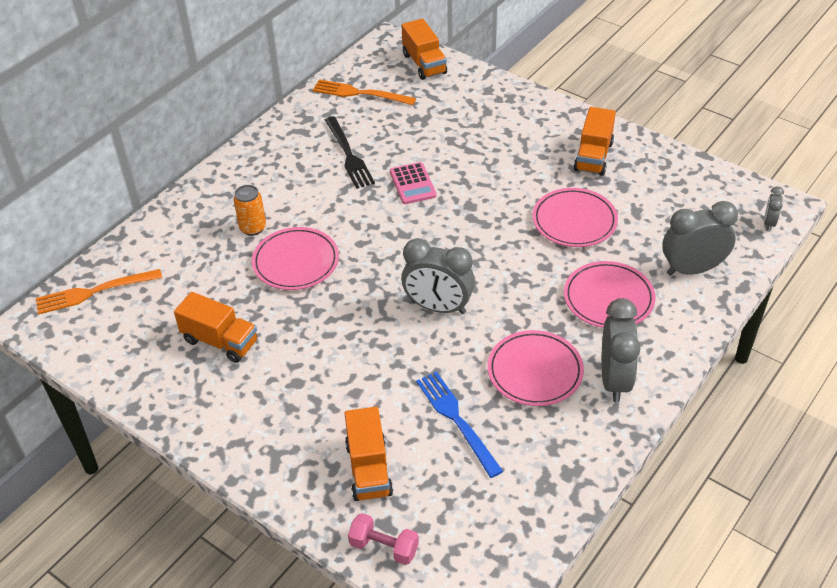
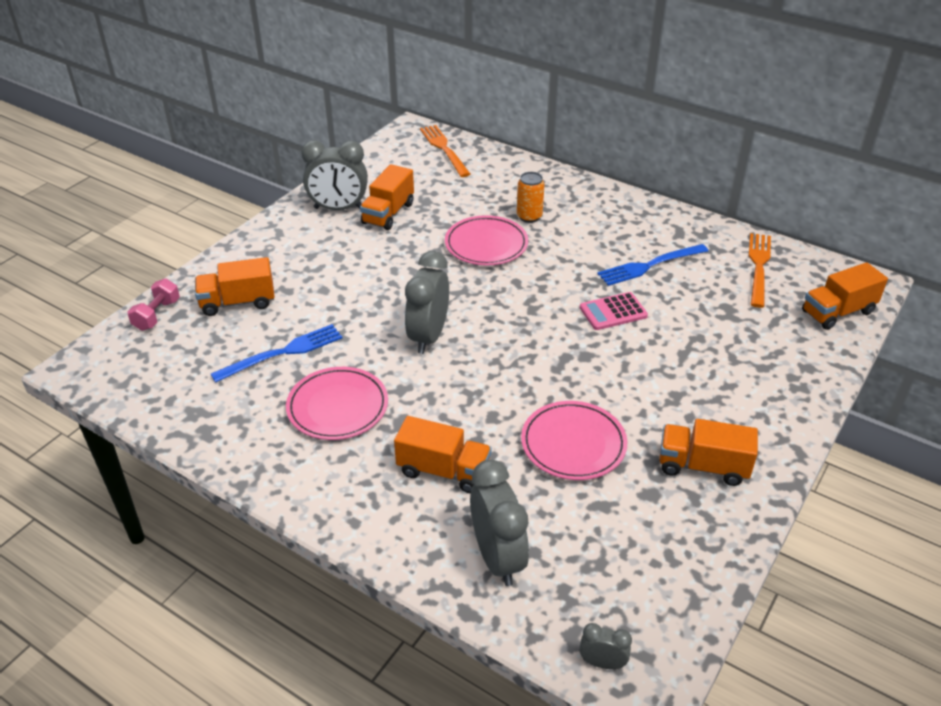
camera: 85 degrees right, 5 degrees down
black fork [325,116,375,189] -> blue fork [597,244,708,286]
pink plate [564,261,656,328] -> orange truck [394,416,492,493]
grey clock [602,298,641,402] -> grey clock moved to [301,140,368,210]

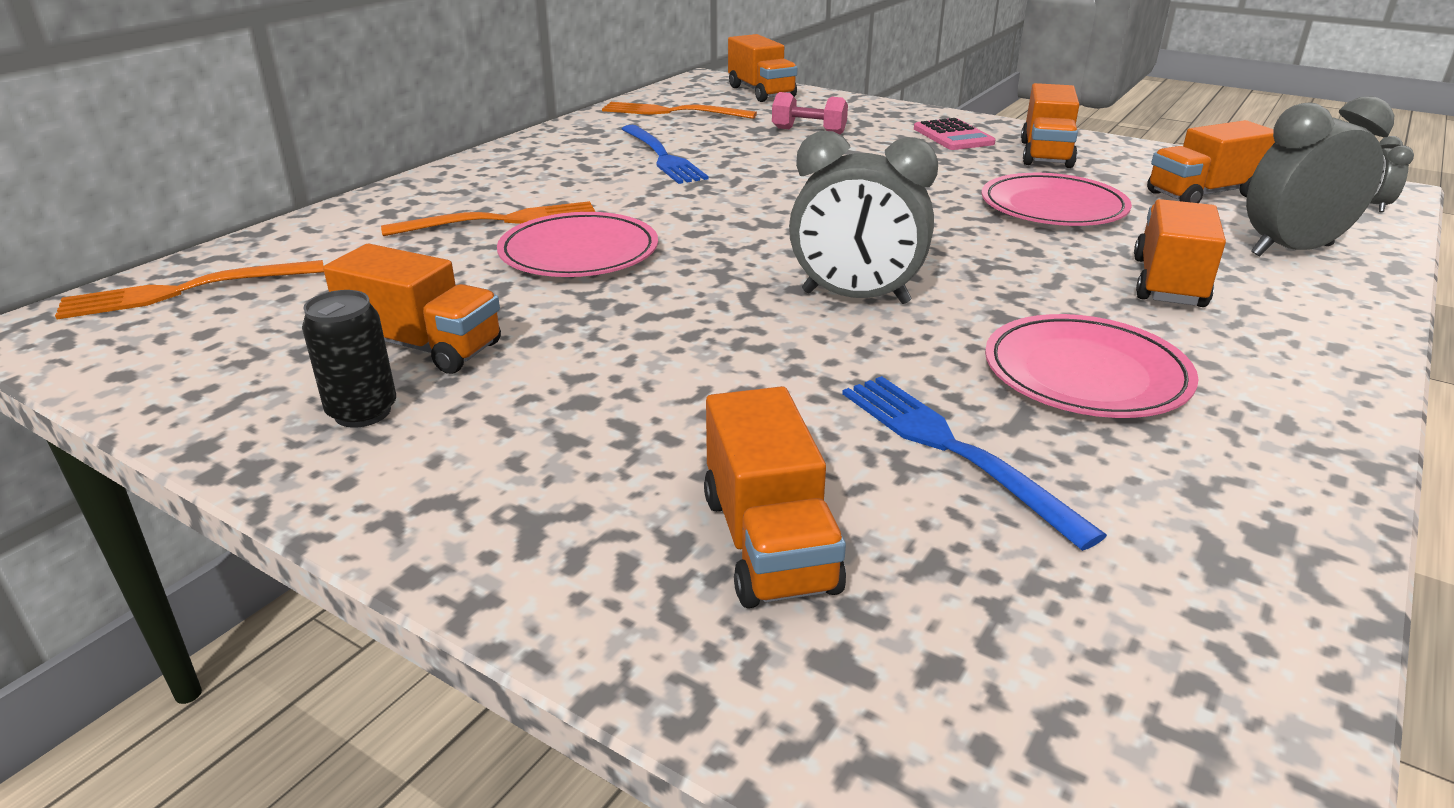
camera: 90 degrees left, 10 degrees down
pink dumbbell [127,279,180,331] -> pink dumbbell moved to [772,92,848,134]
grey clock [301,140,368,210] -> black can [302,290,396,428]
orange can [517,172,544,223] -> orange fork [381,201,596,236]
pink calculator [580,292,648,330] -> pink calculator moved to [914,118,996,150]
none -> orange truck [1147,120,1275,203]

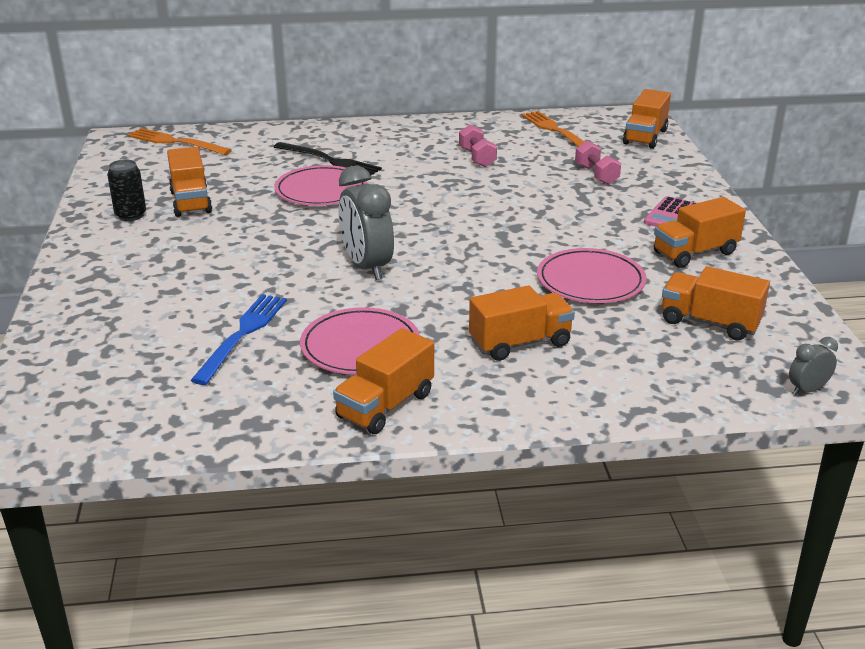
camera: 50 degrees right, 0 degrees up
orange fork [381,201,596,236] -> black fork [274,142,382,175]
blue fork [622,125,709,184] -> pink dumbbell [459,124,497,167]
orange truck [704,386,846,608] -> orange truck moved to [333,328,434,434]
grey clock [1246,96,1394,257] -> none

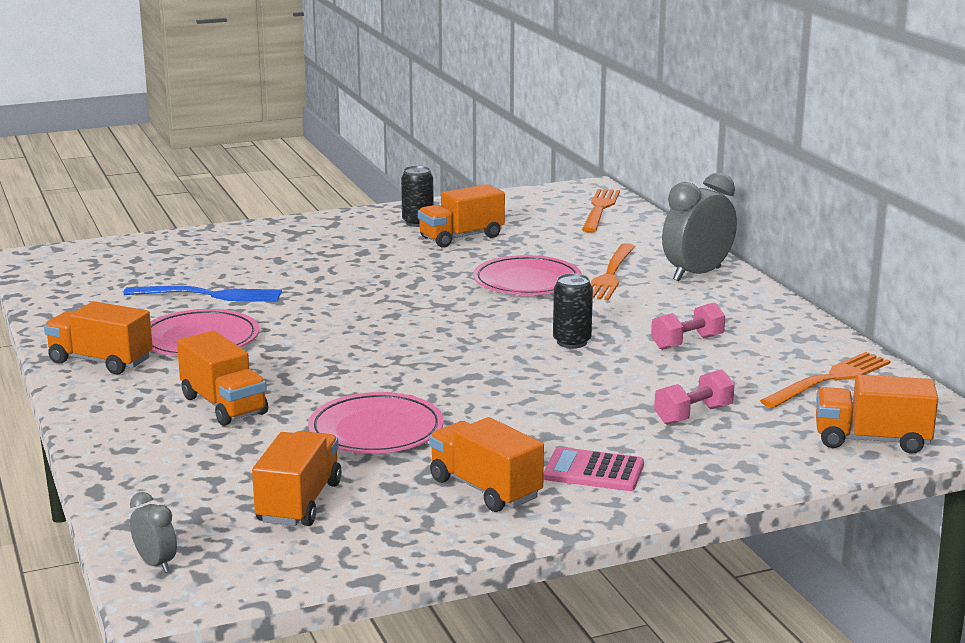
camera: 75 degrees right, 10 degrees down
black fork [274,142,382,175] -> orange fork [590,243,635,300]
grey clock [339,165,394,280] -> grey clock moved to [662,173,737,281]
none -> black can [553,273,593,348]

